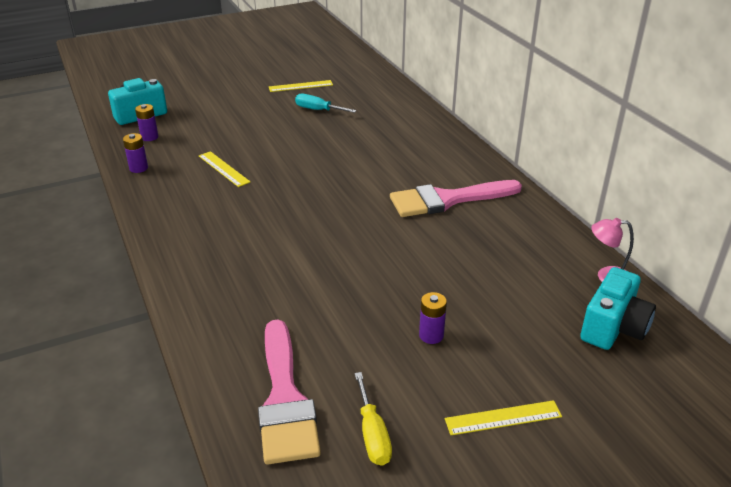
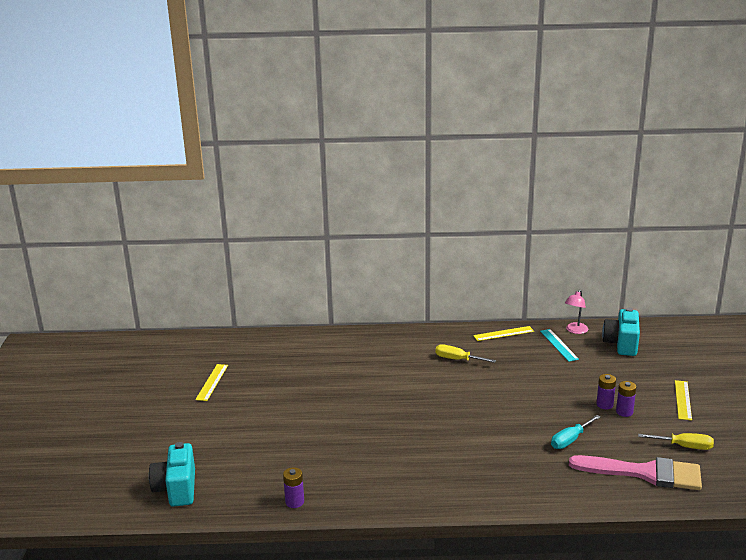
camera: 65 degrees left, 10 degrees down
purple battery [135,104,158,141] -> purple battery moved to [616,381,636,417]
yellow ruler [199,151,250,187] -> yellow ruler moved to [473,326,534,341]
turquoise screwdriver [295,94,357,113] -> turquoise screwdriver moved to [551,415,600,449]
pink brush [390,180,522,217] -> yellow screwdriver [435,344,496,363]
turquoise camera [580,267,656,350] -> turquoise camera turned 135 degrees counterclockwise [602,308,640,356]
none -> turquoise ruler [540,329,579,362]

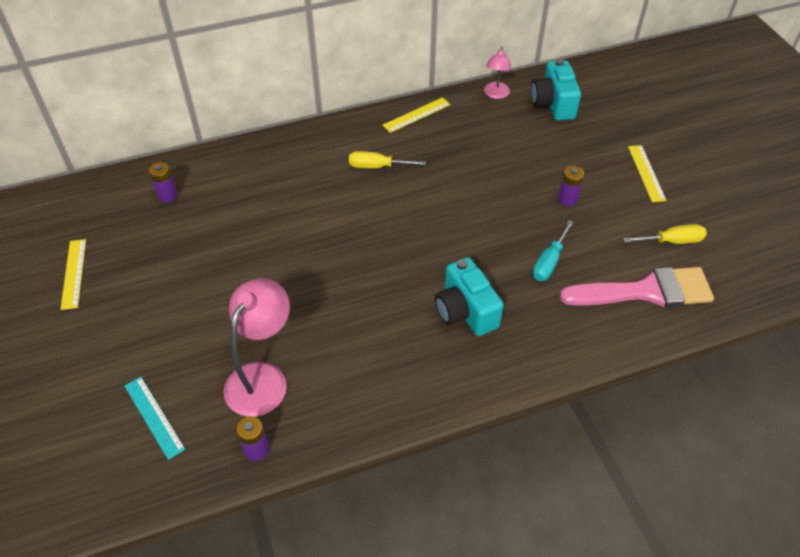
camera: 20 degrees left, 25 degrees up
turquoise camera [149,442,195,507] -> turquoise camera moved to [435,257,504,336]
turquoise ruler [540,329,579,362] -> turquoise ruler moved to [125,377,186,460]
purple battery [616,381,636,417] -> purple battery moved to [149,162,178,203]
none -> pink lamp [223,278,290,417]

